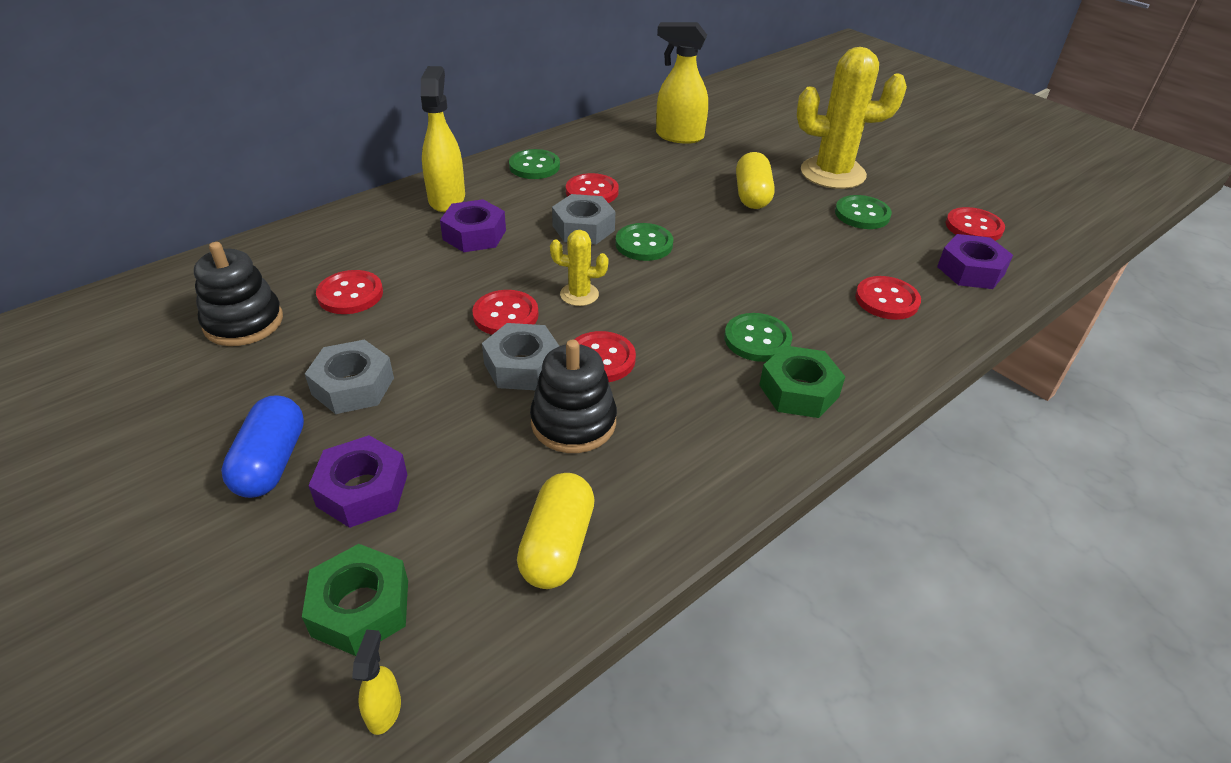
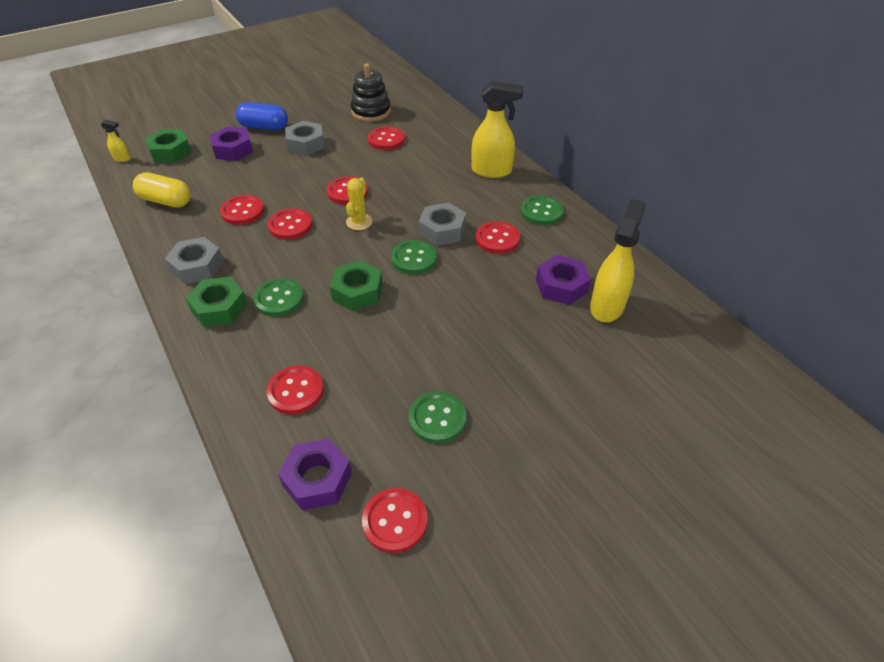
camera: 100 degrees right, 5 degrees up
purple nut [440,199,506,252] -> purple nut moved to [536,255,591,305]
grey nut [482,323,559,390] -> grey nut moved to [165,237,224,284]
black stacking toy [530,340,617,453] -> red button [220,195,264,225]
yellow capsule [736,152,775,209] -> none
yellow cactus [797,47,907,189] -> none
none -> green nut [330,260,383,311]

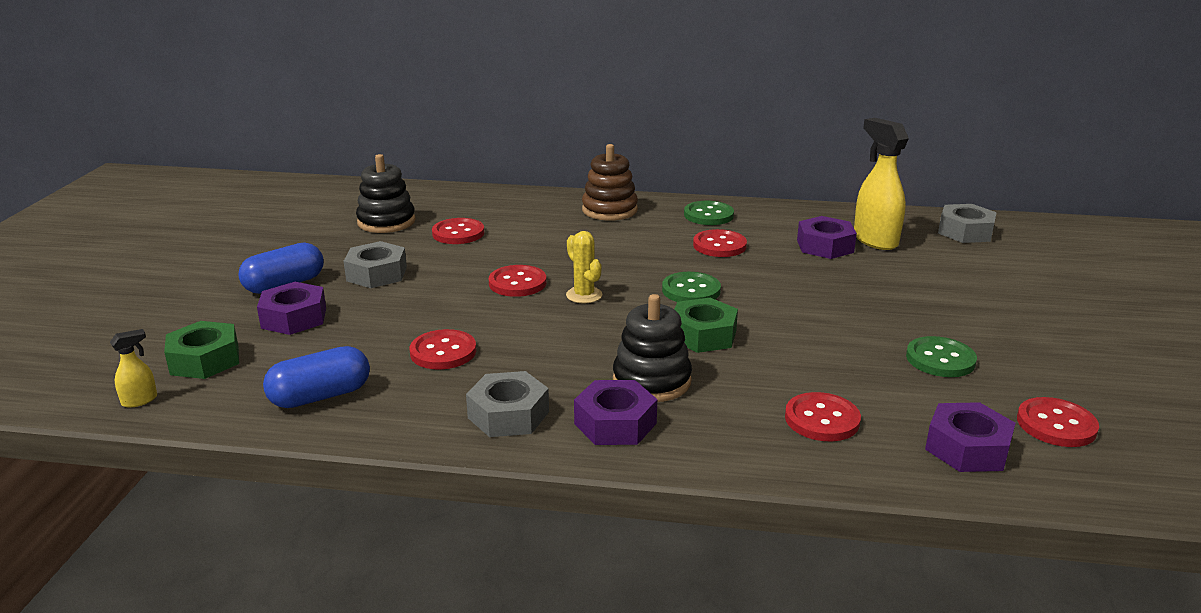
camera: 50 degrees left, 20 degrees down
yellow capsule [133,172,191,208] -> blue capsule [263,346,370,408]
green nut [186,277,248,327] -> purple nut [574,380,657,445]
green button [253,278,304,317] -> black stacking toy [613,294,692,402]
red button [268,208,312,240] -> none
grey nut [419,203,466,246] -> grey nut moved to [938,204,997,243]
yellow spray bottle [471,81,523,178] -> brown stacking toy [582,144,638,221]

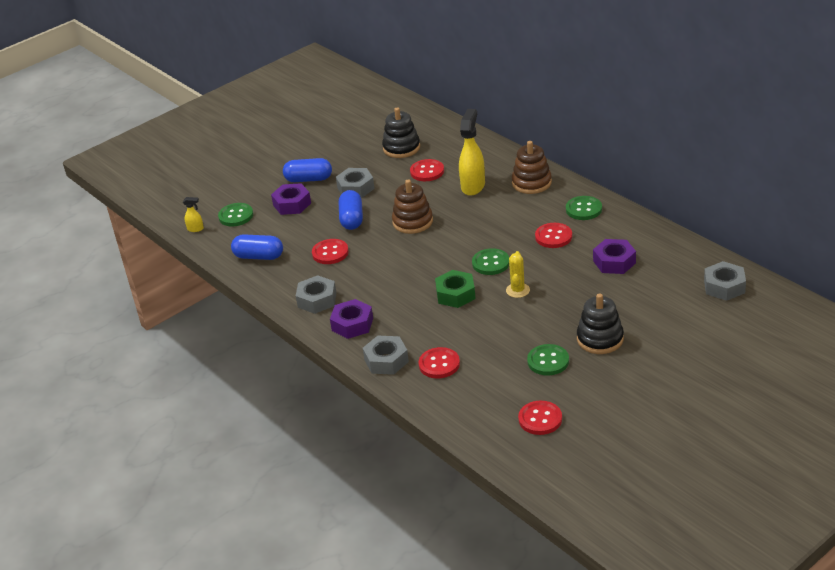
camera: 45 degrees right, 10 degrees up
green nut [164,321,239,379] -> green button [218,203,253,226]
red button [489,265,547,297] -> brown stacking toy [392,180,433,234]
yellow cactus [566,231,602,303] -> yellow cactus moved to [506,251,530,298]
black stacking toy [613,294,692,402] -> black stacking toy moved to [577,293,624,354]
yellow spray bottle [854,118,909,250] -> yellow spray bottle moved to [459,109,485,196]
purple nut [925,402,1015,472] -> none
none -> blue capsule [339,190,363,230]
none -> grey nut [363,336,409,375]

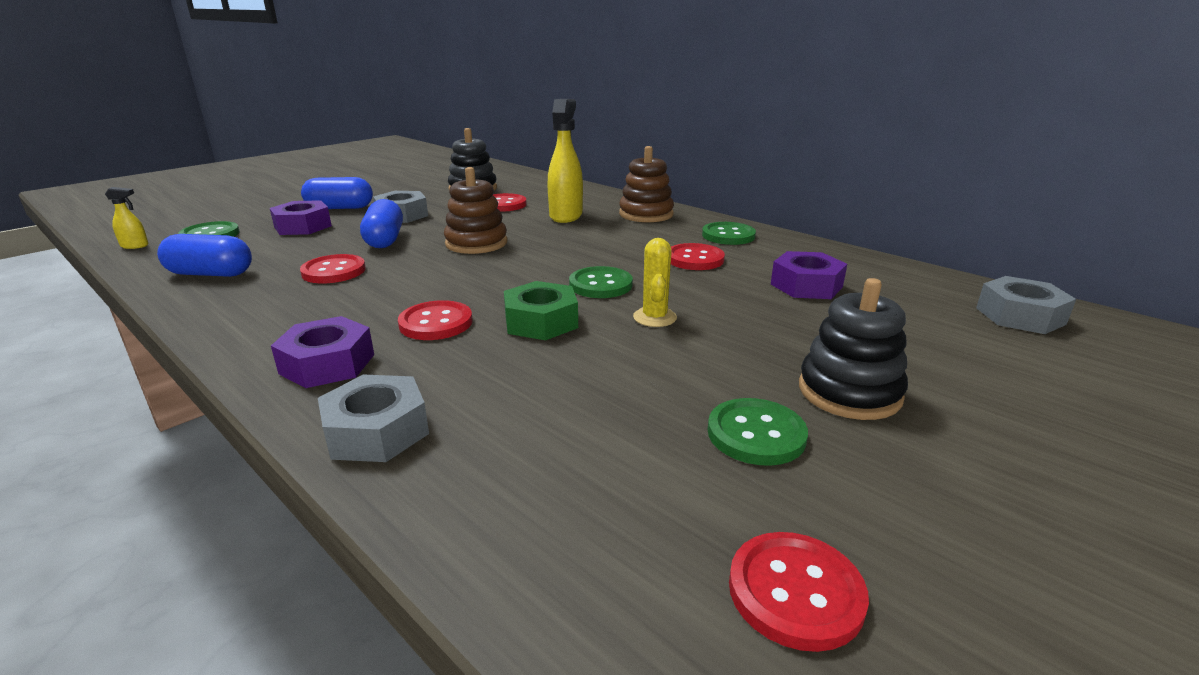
camera: 10 degrees left, 10 degrees down
grey nut [296,275,337,314] -> none
red button [418,347,460,378] -> red button moved to [398,300,473,340]

